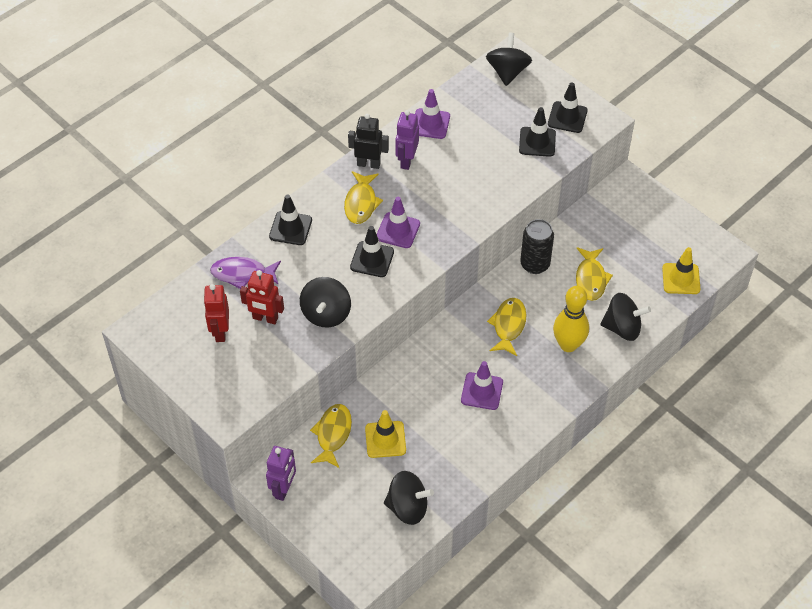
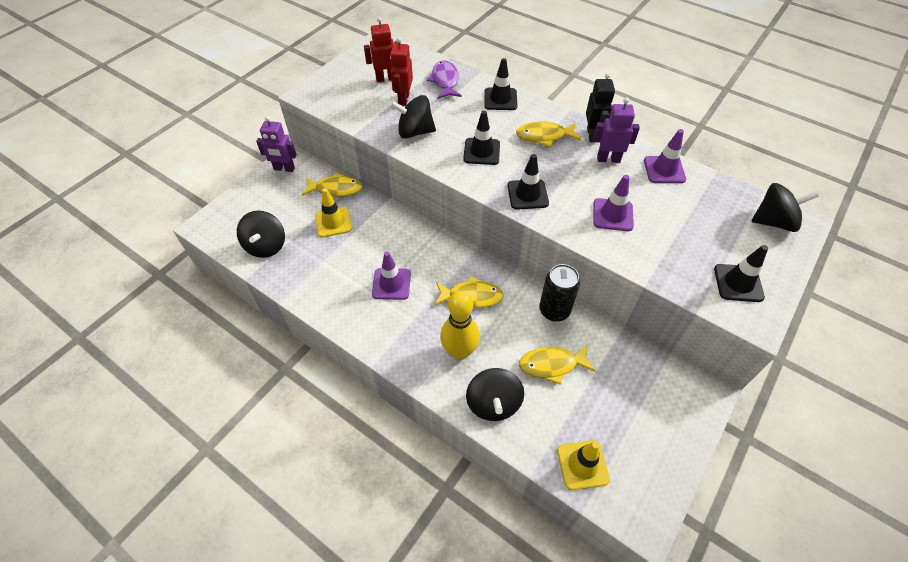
camera: 80 degrees right, 0 degrees up
purple traffic cone [377,197,420,248] -> purple traffic cone moved to [593,175,634,231]
black traffic cone [519,107,556,157] -> black traffic cone moved to [507,154,549,210]

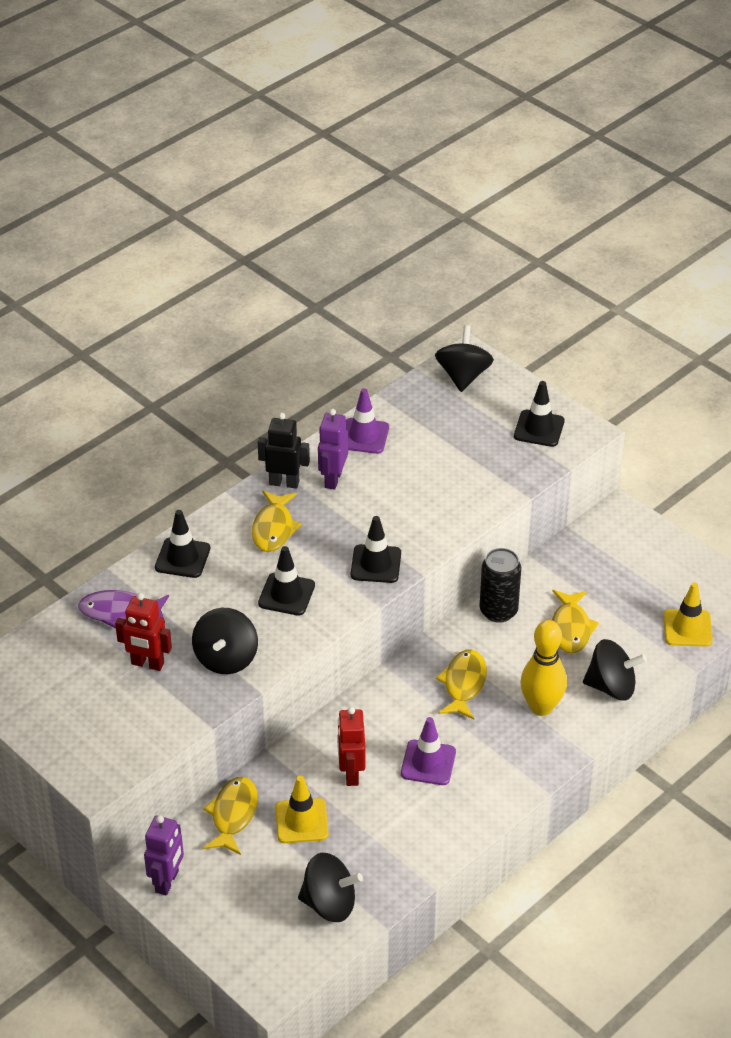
camera: 80 degrees left, 10 degrees down
red robot [364,17,398,82] -> red robot moved to [337,707,366,786]
purple traffic cone [593,175,634,231] -> none

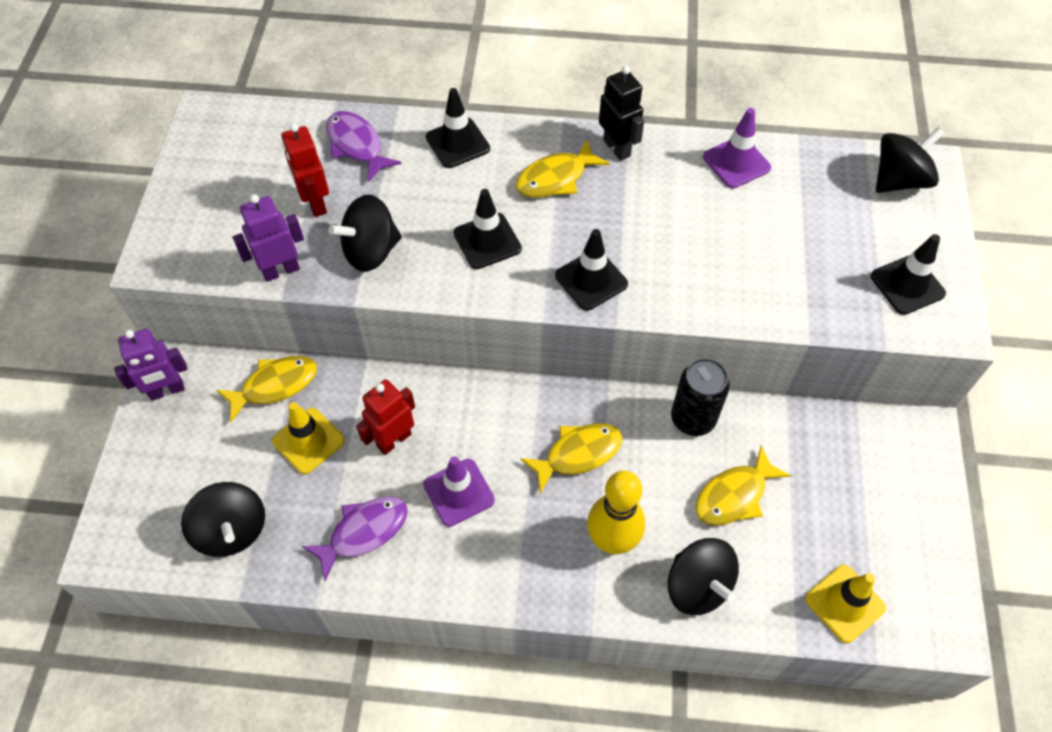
camera: 50 degrees right, 15 degrees up
purple robot [318,409,348,490] -> purple robot moved to [233,194,304,282]
none -> purple fish [302,496,408,581]

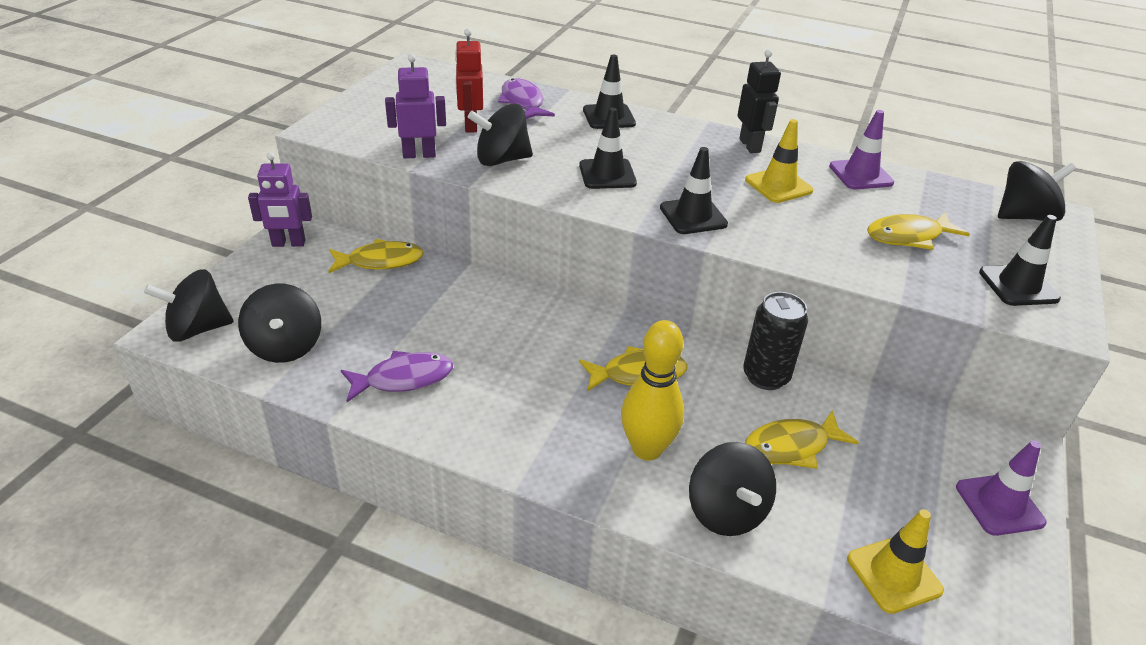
camera: 15 degrees right, 20 degrees down
yellow traffic cone [272,402,345,474] -> yellow traffic cone moved to [745,119,813,203]
red robot [356,379,415,455] -> none
purple traffic cone [423,456,495,527] -> purple traffic cone moved to [956,440,1047,536]
yellow fish [516,139,610,198] -> yellow fish moved to [867,212,970,250]
none -> black spinning top [144,269,234,342]

